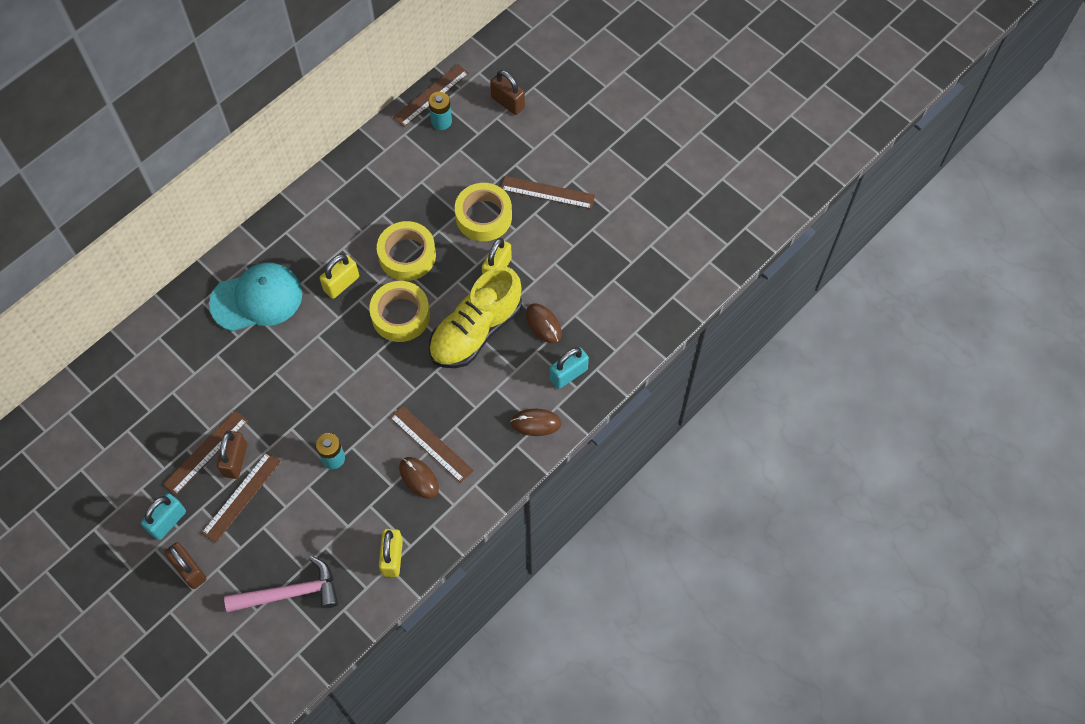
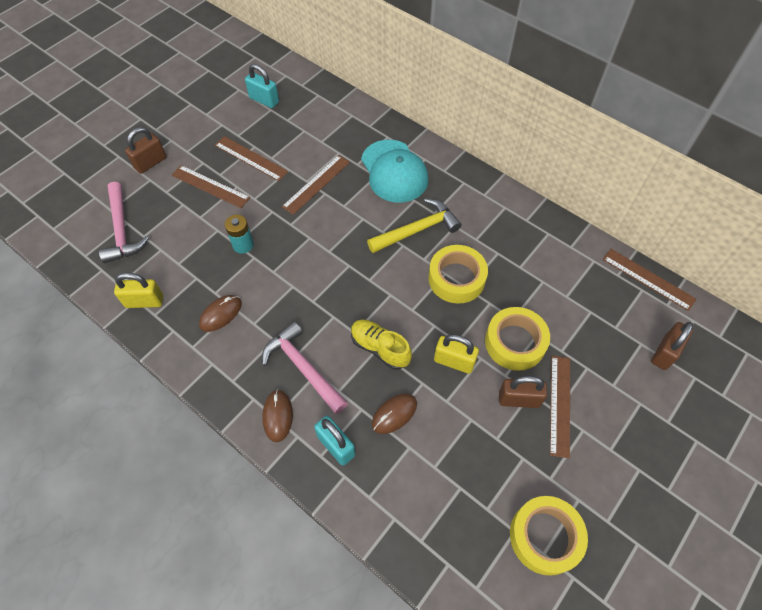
camera: 85 degrees right, 5 degrees down
turquoise padlock [141,493,186,540] -> turquoise padlock moved to [245,64,279,108]
brown padlock [217,431,247,479] -> brown padlock moved to [499,376,547,408]
yellow padlock [320,254,359,299] -> yellow hammer [367,199,461,253]
yellow tape [369,281,430,342] -> yellow tape moved to [510,496,588,576]
brown ruler [390,405,474,483] -> brown ruler moved to [282,155,350,215]
turquoise battery [429,92,452,130] -> none
yellow shoe [429,266,522,368] -> yellow shoe [351,319,412,370], size x0.59
none -> pink hammer [262,321,348,414]

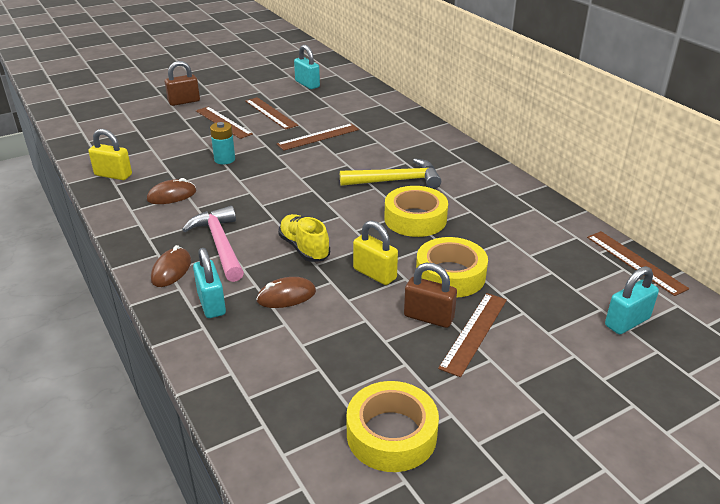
camera: 20 degrees right, 25 degrees down
pink hammer [99,182,149,263] -> none
turquoise cap [361,140,429,203] -> none
brown padlock [651,322,693,370] -> turquoise padlock [605,266,659,334]

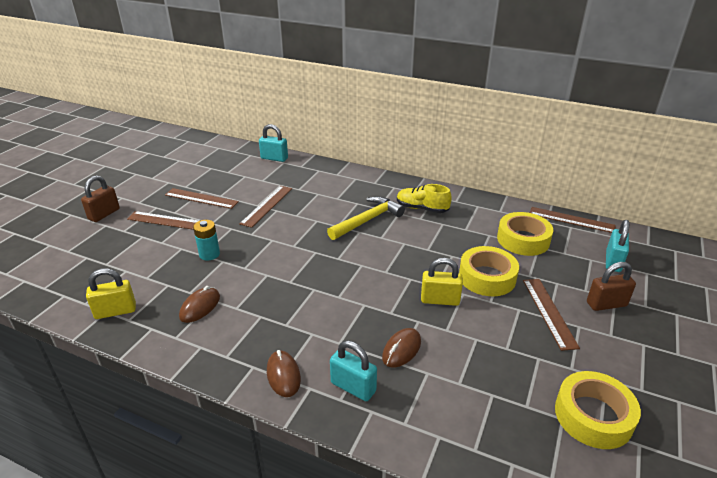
camera: 35 degrees left, 0 degrees up
pink hammer [182,206,244,282] -> none
yellow shoe [278,214,330,262] -> yellow shoe moved to [397,184,452,213]
turquoise padlock [294,45,320,89] -> turquoise padlock moved to [259,124,288,162]
yellow tape [384,186,448,237] -> yellow tape moved to [497,212,553,256]
brown padlock [404,263,457,328] -> brown padlock moved to [587,262,636,311]

